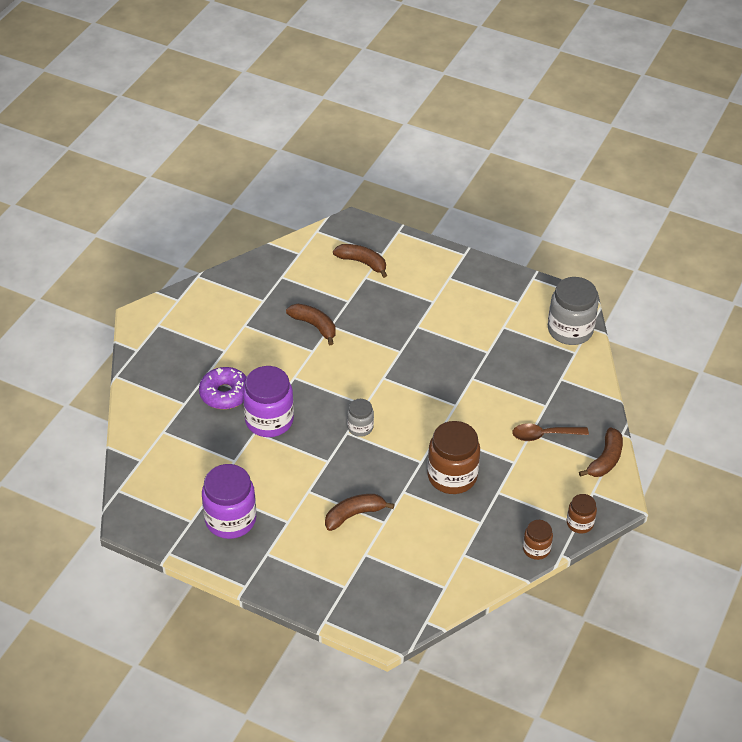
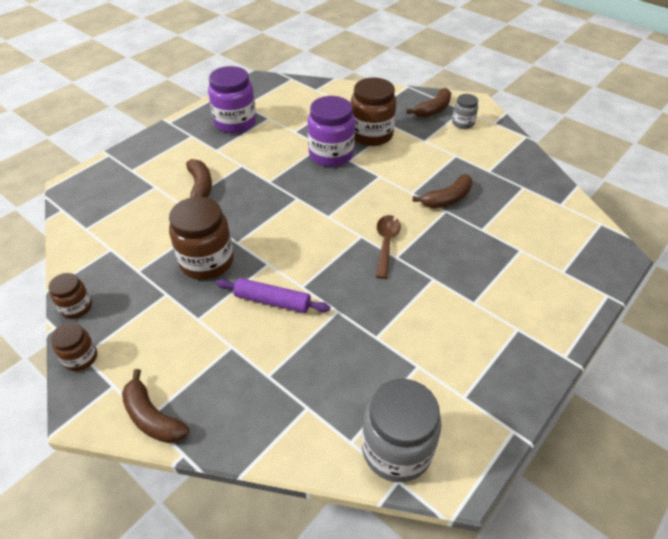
camera: 105 degrees right, 0 degrees up
purple donut [199,367,247,409] -> brown jar [351,77,397,146]
brown banana [333,244,387,278] -> brown banana moved to [406,88,451,118]
grey jar [347,399,374,437] -> grey jar moved to [452,94,478,129]
brown spoon [512,423,589,441] -> brown spoon moved to [376,215,401,279]
none -> purple rolling pin [216,278,330,313]

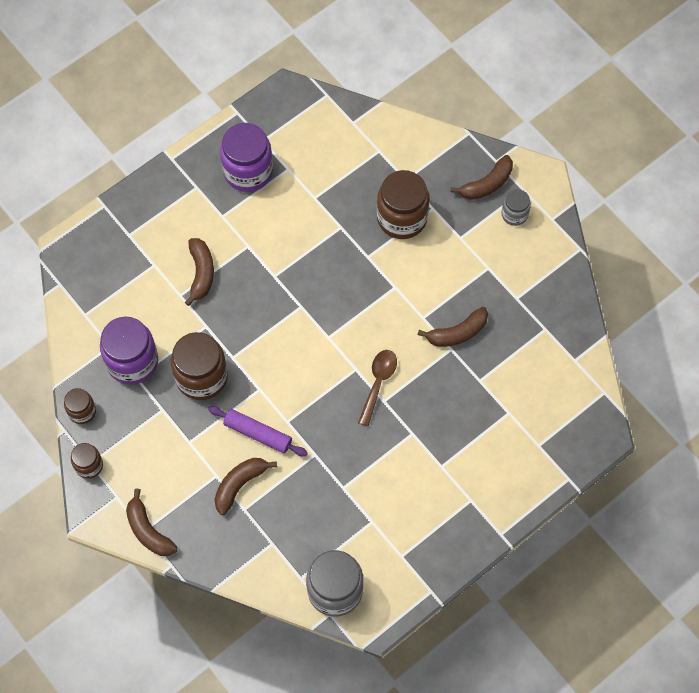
camera: 10 degrees right, 20 degrees up
purple jar [308,96,355,167] -> purple jar moved to [100,317,158,385]
none -> brown banana [214,458,277,515]

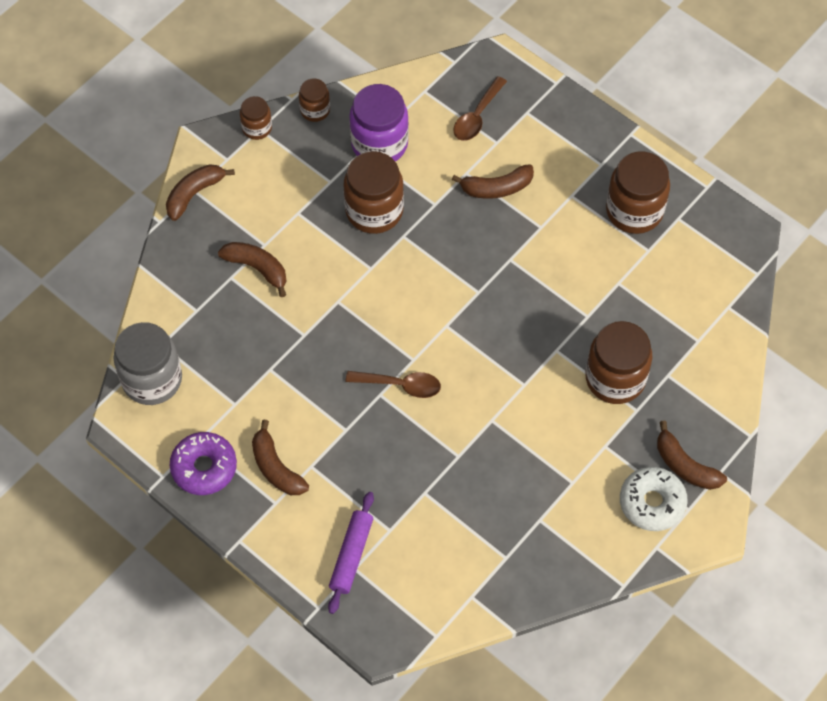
camera: 80 degrees right, 5 degrees down
purple rolling pin [208,406,308,457] -> purple rolling pin moved to [328,492,374,614]
purple jar [220,123,273,192] -> brown jar [606,151,670,234]
brown banana [418,307,488,347] -> brown banana moved to [252,419,309,495]
grey jar [501,189,531,226] -> white donut [620,467,688,531]
none -> purple donut [170,432,237,495]
none -> brown spoon [453,76,507,141]

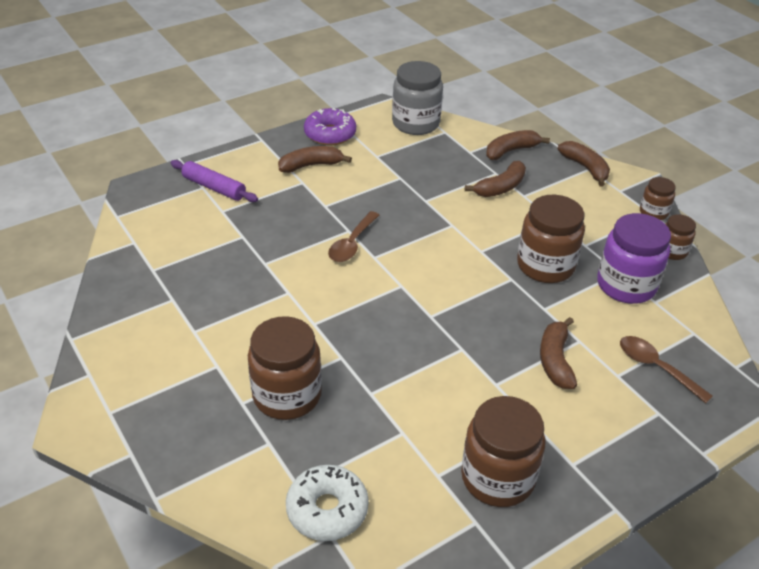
camera: 105 degrees right, 20 degrees down
white donut [620,467,688,531] -> white donut moved to [286,465,369,541]
brown banana [657,421,727,490] -> brown banana moved to [486,130,550,160]

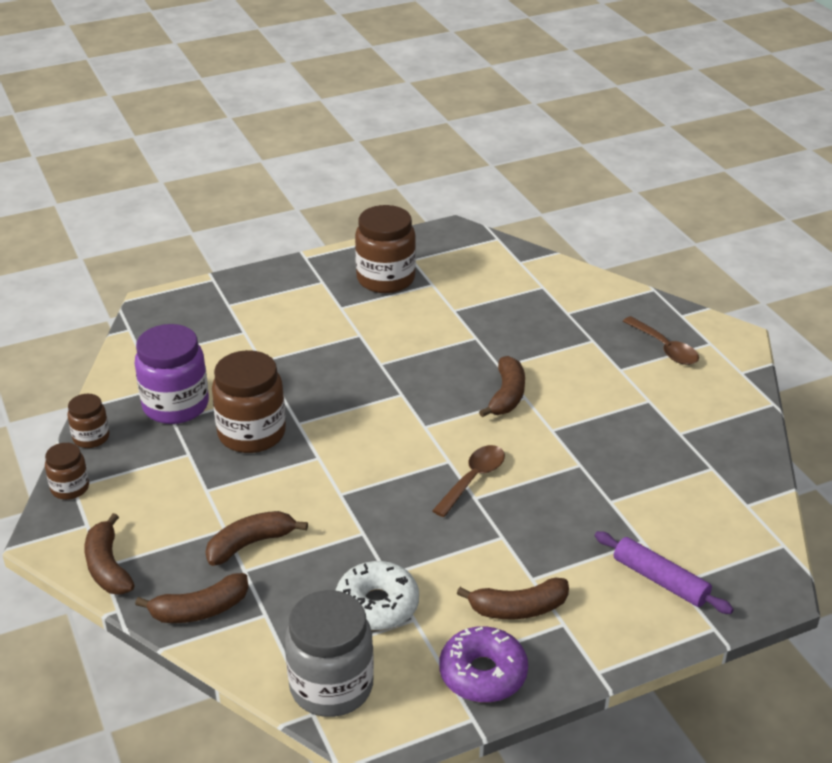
camera: 170 degrees left, 5 degrees down
brown jar [248,316,322,420] -> none
white donut [286,465,369,541] -> white donut moved to [336,561,419,631]
brown banana [540,317,577,389] -> brown banana moved to [479,356,525,417]
brown spoon [620,336,713,404] -> brown spoon moved to [623,316,699,365]

